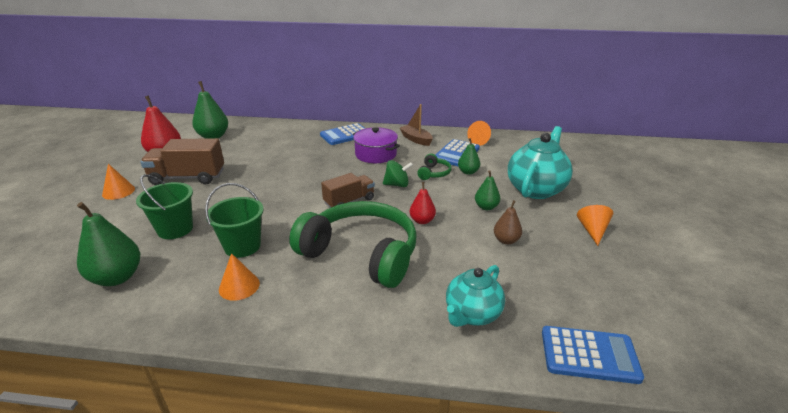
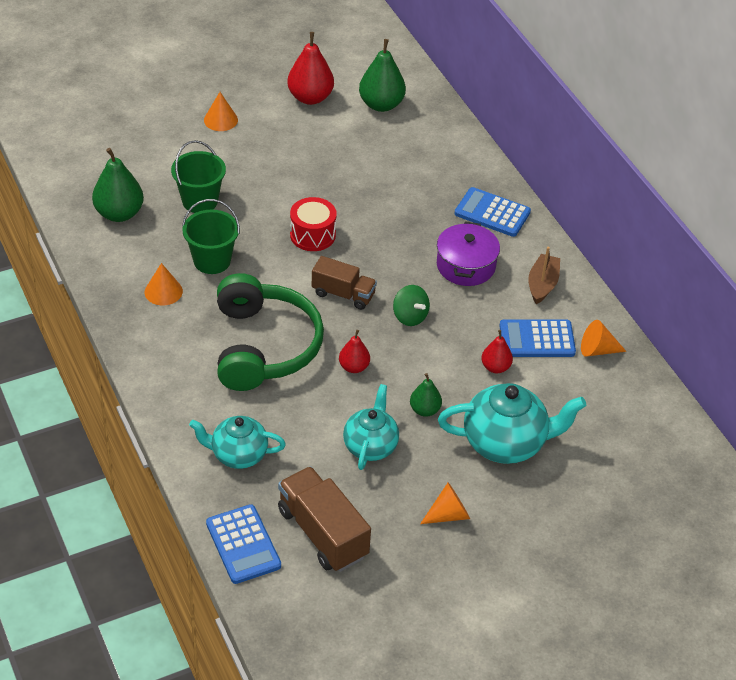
camera: 55 degrees right, 15 degrees up
brown truck [140,138,224,185] -> brown truck moved to [278,466,371,572]
green headphones [417,154,452,180] -> none
green pear [458,138,480,175] -> red pear [481,330,513,373]
brown pear [494,200,522,245] -> turquoise teapot [343,384,399,470]
none -> red drum [290,197,337,251]

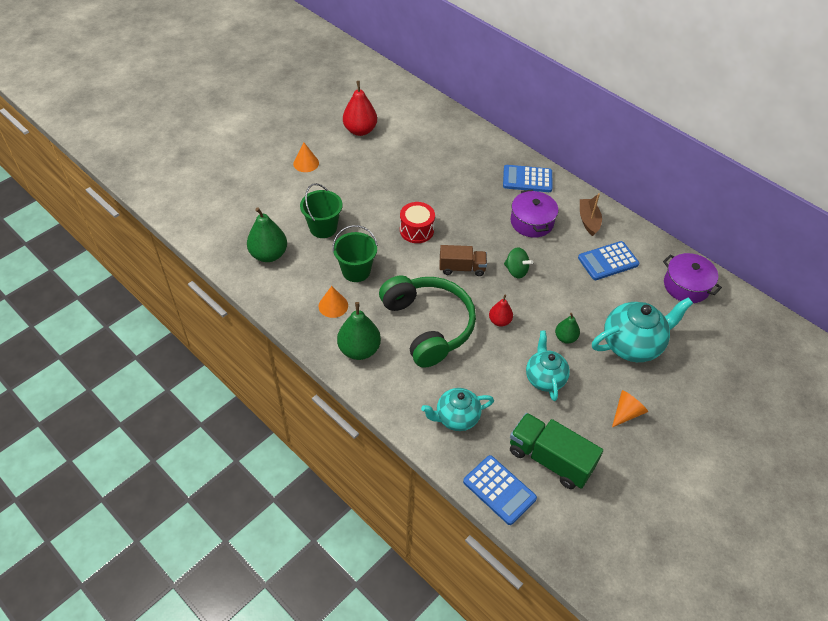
camera: 20 degrees left, 5 degrees up
brown truck [278,466,371,572] -> green truck [510,413,603,489]
green pear [359,39,406,112] -> green pear moved to [337,302,381,360]
red pear [481,330,513,373] -> none
orange cone [581,320,626,356] -> none
none -> purple pot [663,253,722,303]

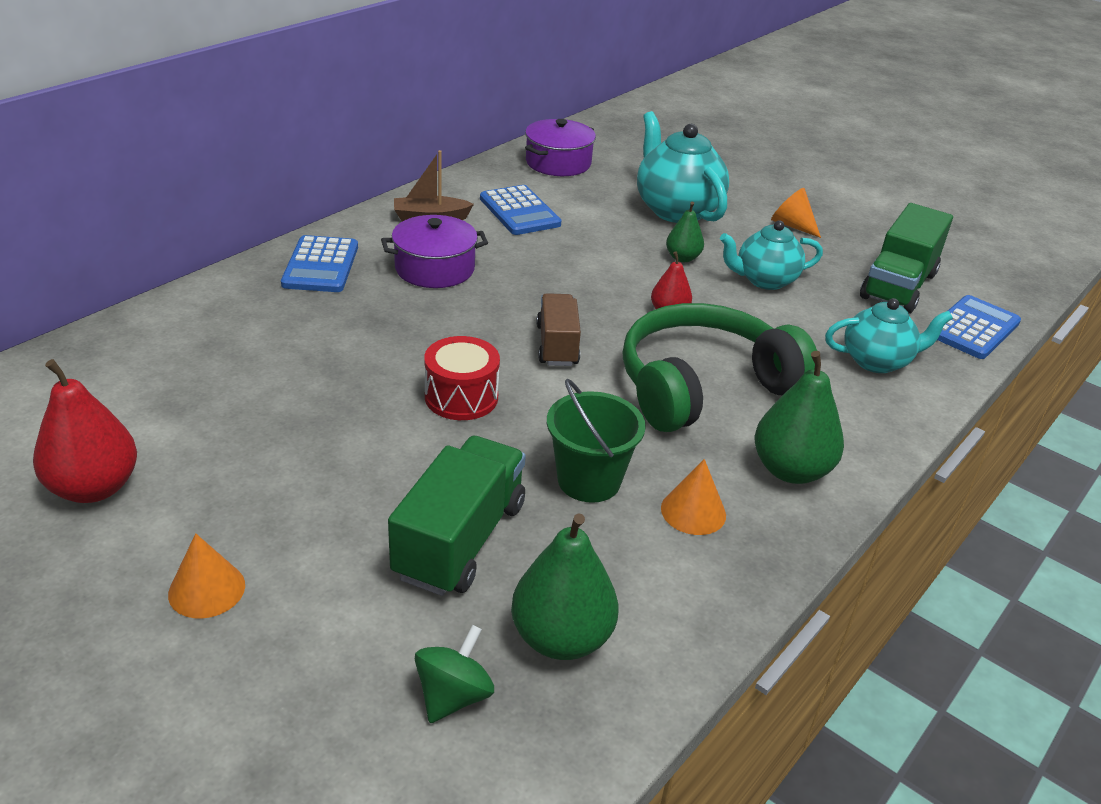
camera: 95 degrees left, 15 degrees down
green bucket [300,183,342,238] -> green truck [388,436,526,596]
turquoise teapot [421,388,494,431] -> turquoise teapot turned 75 degrees counterclockwise [825,298,953,373]
green spinning top [504,247,533,278] -> green spinning top moved to [415,625,494,723]

